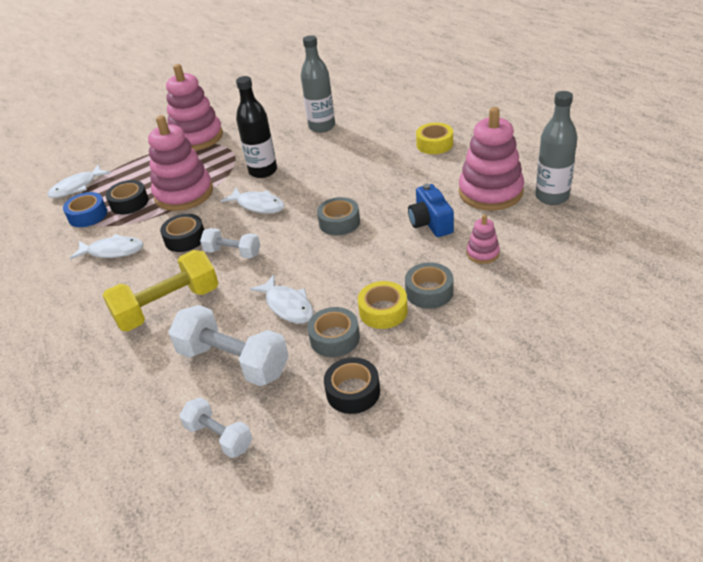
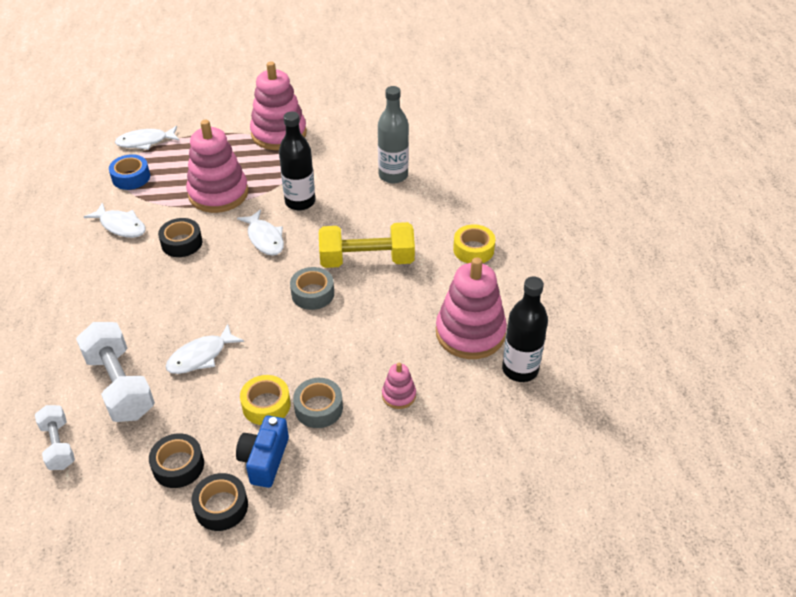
camera: 25 degrees right, 5 degrees up
yellow dumbbell [102,250,219,332] -> yellow dumbbell moved to [319,222,415,268]
black tape [106,180,149,215] -> black tape moved to [191,473,248,531]
white dumbbell [200,228,260,259] -> none
white fish [250,275,314,324] -> white fish turned 60 degrees clockwise [165,324,244,374]
grey tape [307,307,360,357] -> none
blue camera [408,184,454,237] -> blue camera moved to [236,416,289,488]
grey bottle [535,91,577,205] -> black bottle [502,276,548,382]

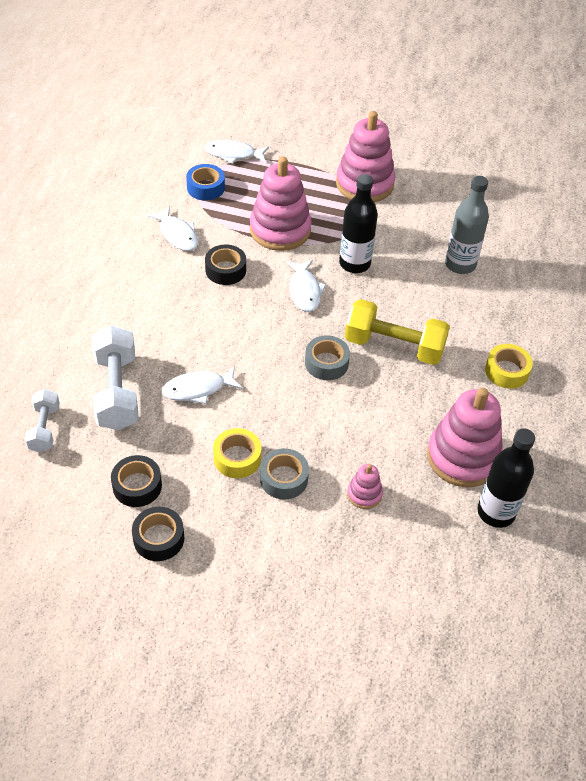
camera: 20 degrees right, 5 degrees up
blue camera [236,416,289,488] -> none

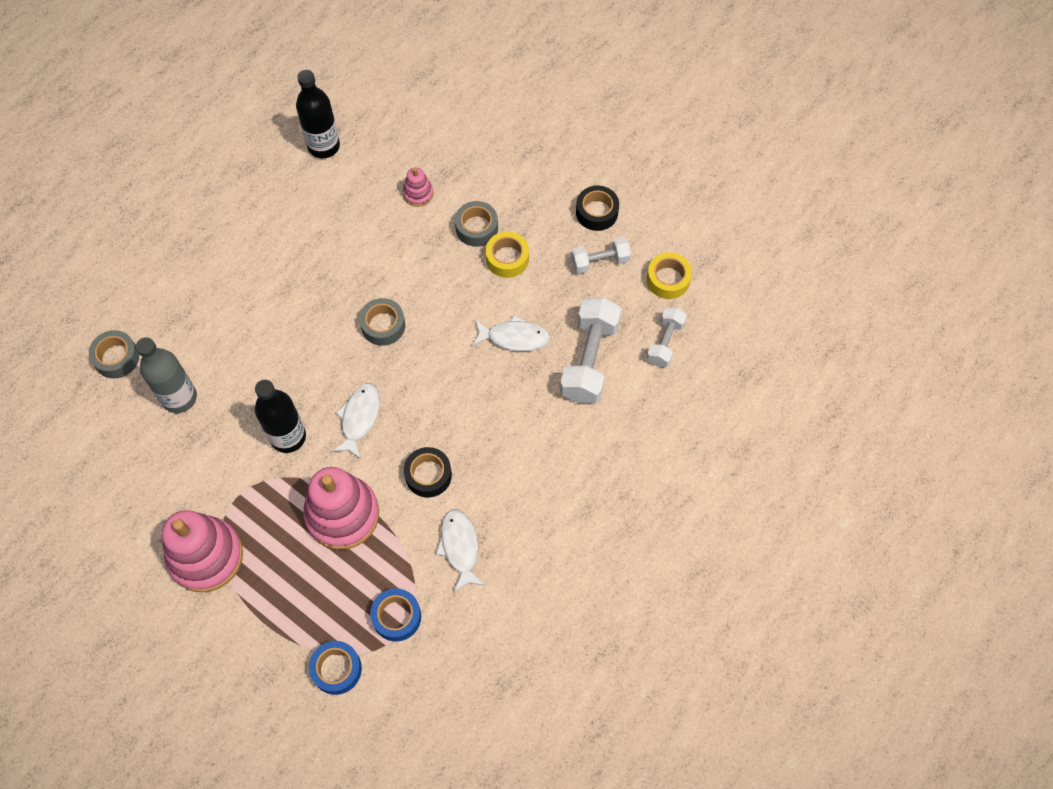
camera: 155 degrees left, 15 degrees up
black tape [111,455,162,507] -> white dumbbell [571,237,631,274]
white fish [204,140,269,164] -> blue tape [309,641,362,695]
yellow dumbbell [345,299,450,365] -> none
pink stacking toy [427,388,503,487] -> none
yellow tape [485,344,533,389] -> yellow tape moved to [647,252,692,299]
none -> grey tape [89,330,139,378]

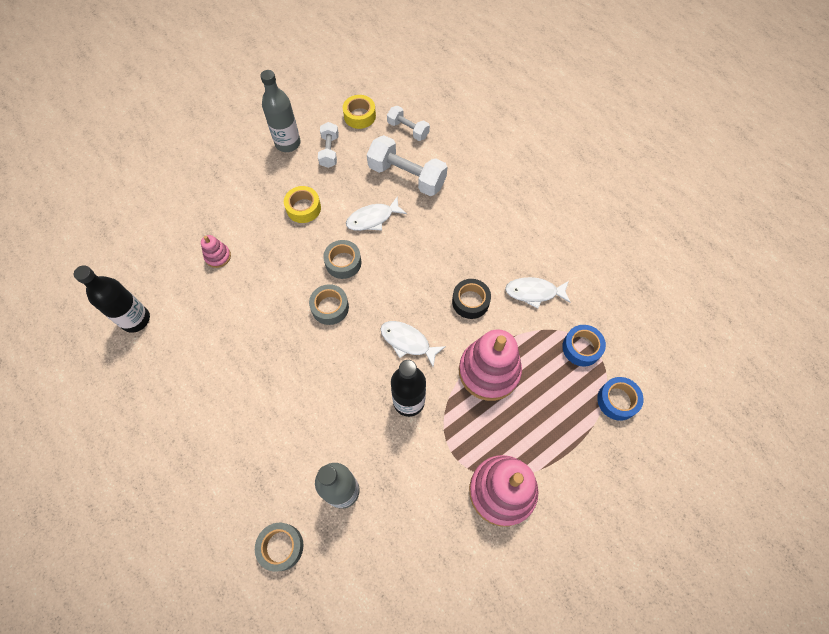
camera: 75 degrees left, 0 degrees up
grey tape [455,201,498,247] -> grey tape moved to [323,240,361,279]
white fish [472,315,550,351] -> white fish turned 135 degrees counterclockwise [346,196,407,231]
black tape [576,186,619,231] -> grey bottle [260,70,301,152]

